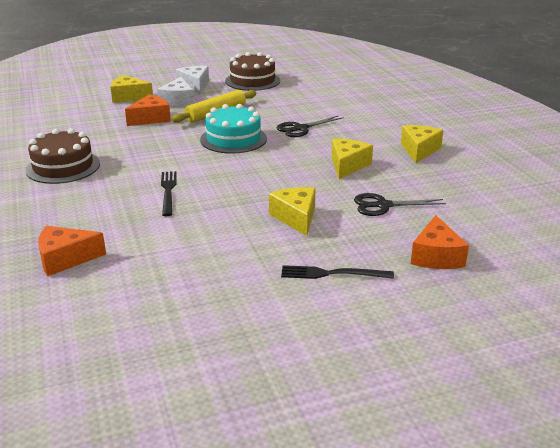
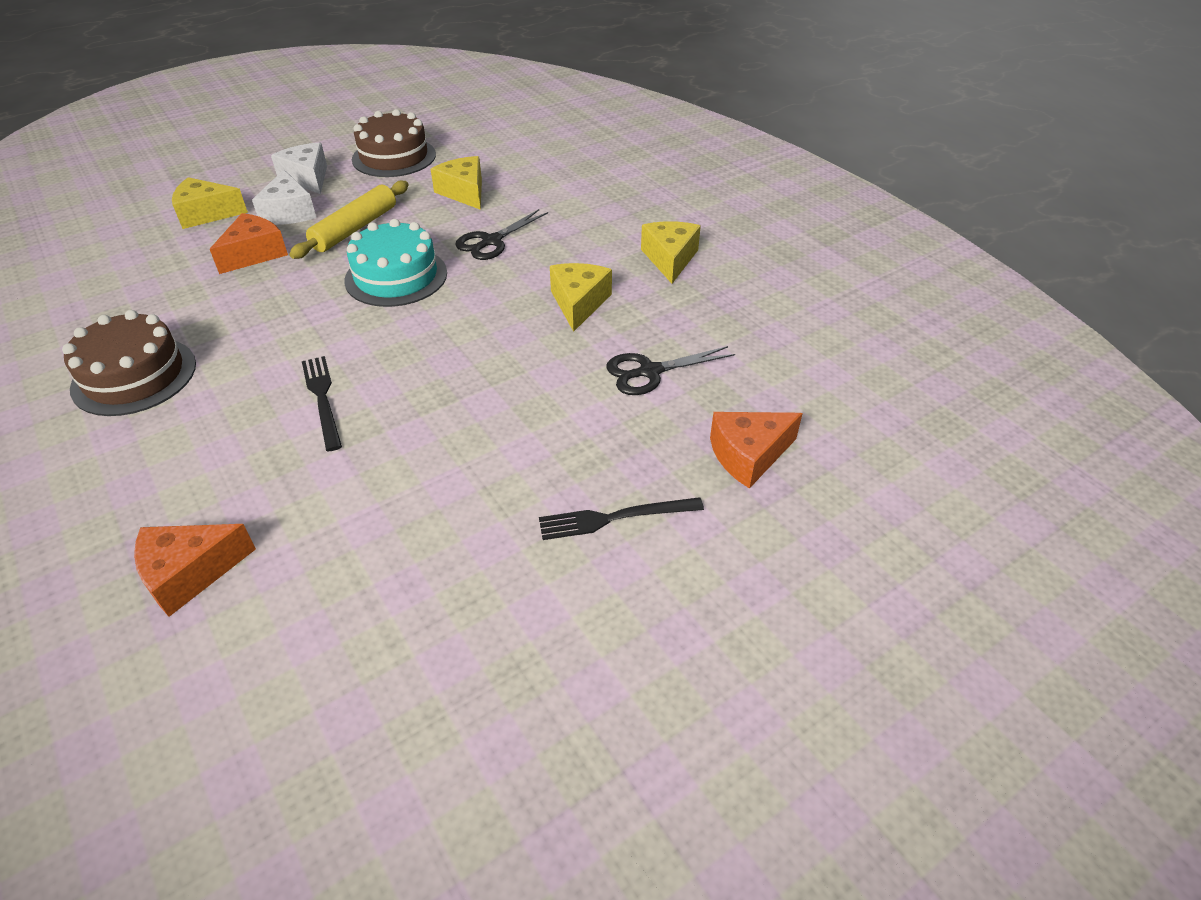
camera: 15 degrees left, 15 degrees up
yellow cheese [269,187,316,236] -> yellow cheese moved to [431,156,482,210]
orange cheese [411,215,469,269] -> orange cheese turned 75 degrees clockwise [710,412,803,489]

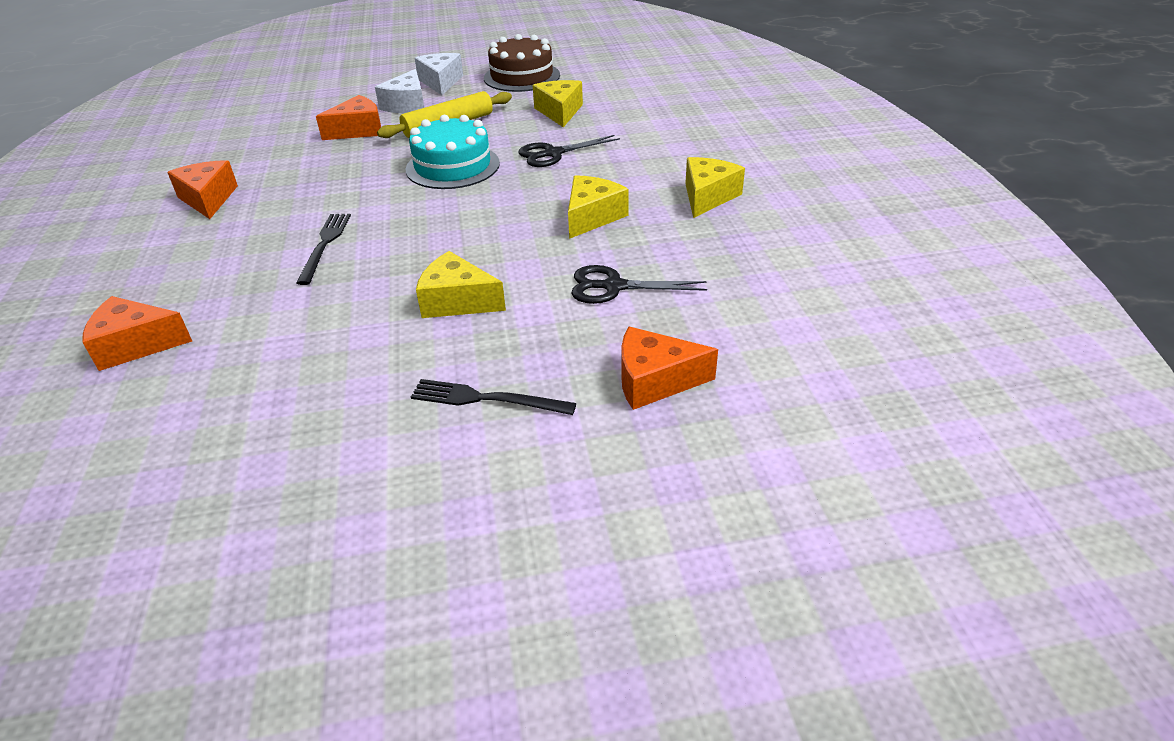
camera: 25 degrees right, 5 degrees down
brown cake [62,310,196,416] -> orange cheese [167,160,238,219]
yellow cheese [172,177,248,229] -> yellow cheese moved to [416,251,506,318]

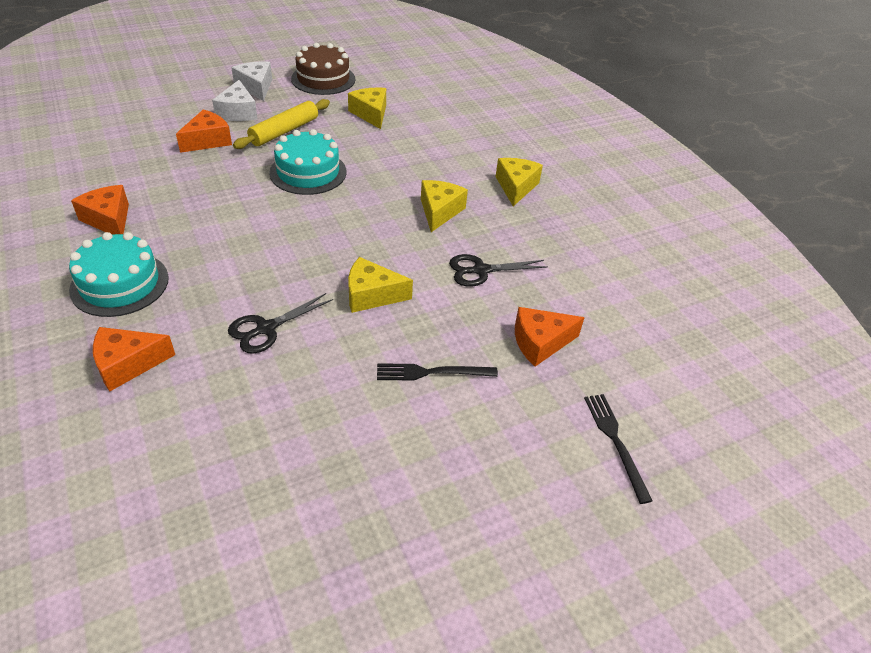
camera: 20 degrees left, 5 degrees up
black fork [297,214,351,285] -> black fork moved to [584,394,652,504]
black scissors [519,135,620,167] -> black scissors moved to [228,293,333,354]
none -> turquoise cake [69,232,169,317]

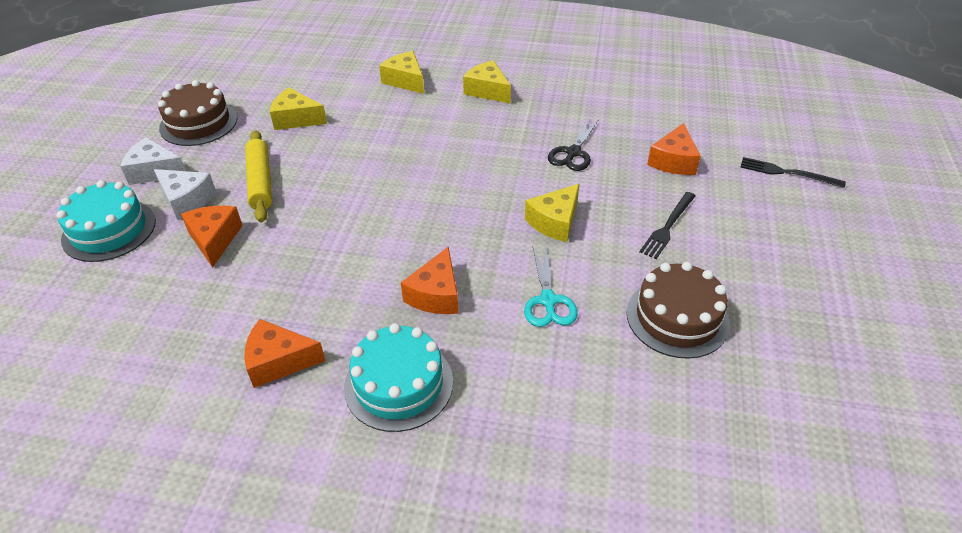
camera: 50 degrees left, 0 degrees up
orange cheese [93,327,175,391] -> orange cheese moved to [401,246,459,314]
black scissors [228,293,333,354] -> turquoise scissors [524,245,578,327]
turquoise cake [269,129,346,195] -> turquoise cake moved to [56,180,156,262]
yellow cheese [421,180,468,232] -> yellow cheese moved to [379,51,424,94]
none -> brown cake [627,262,730,359]

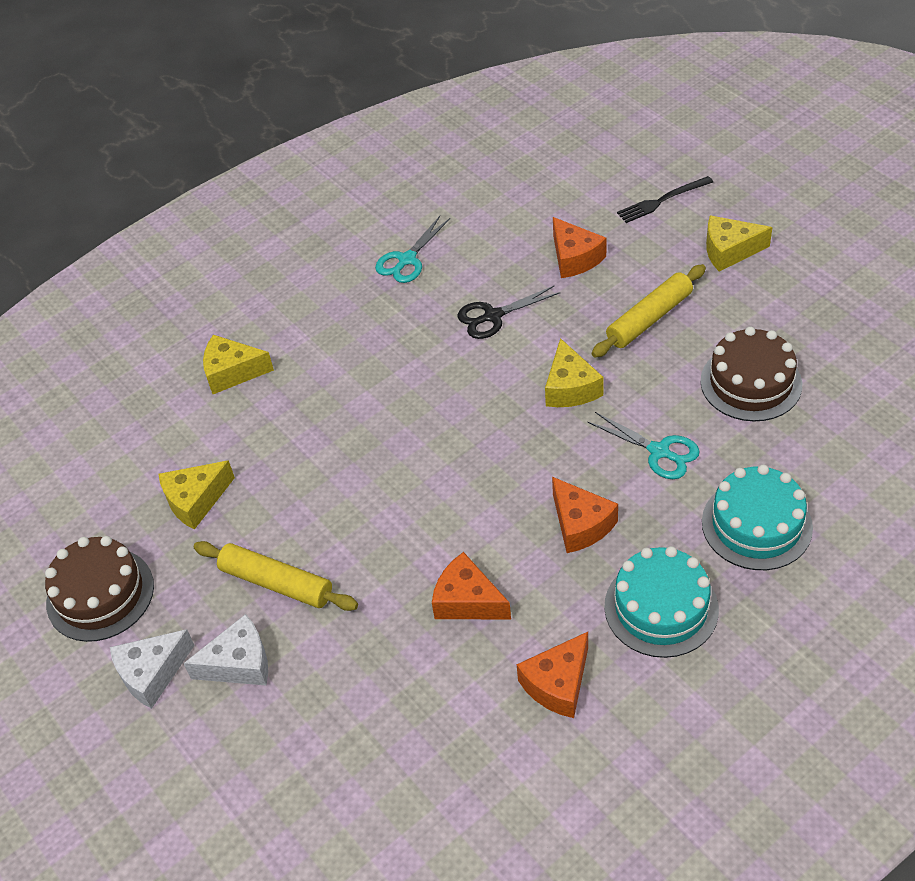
camera: 45 degrees left, 5 degrees up
turquoise cake [56,180,156,262] -> turquoise cake moved to [702,464,813,570]
orange cheese [181,206,243,268] -> orange cheese moved to [432,552,511,619]
yellow cheese [463,60,511,103] -> yellow cheese moved to [706,216,773,271]
black scissors [548,118,599,171] -> black scissors turned 90 degrees clockwise [457,285,561,339]
black fork [639,192,696,259] -> yellow rolling pin [592,264,706,358]
none -> turquoise scissors [375,216,450,283]

